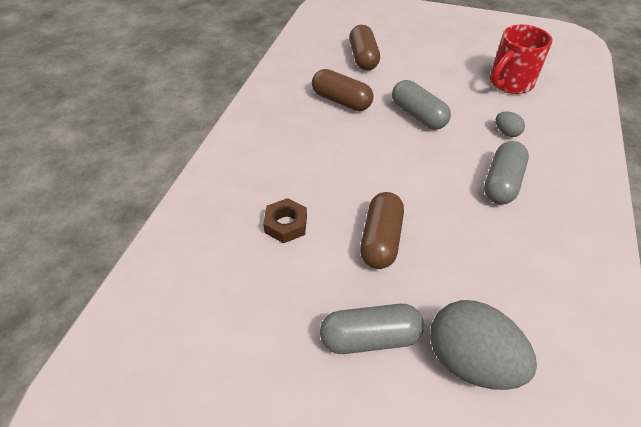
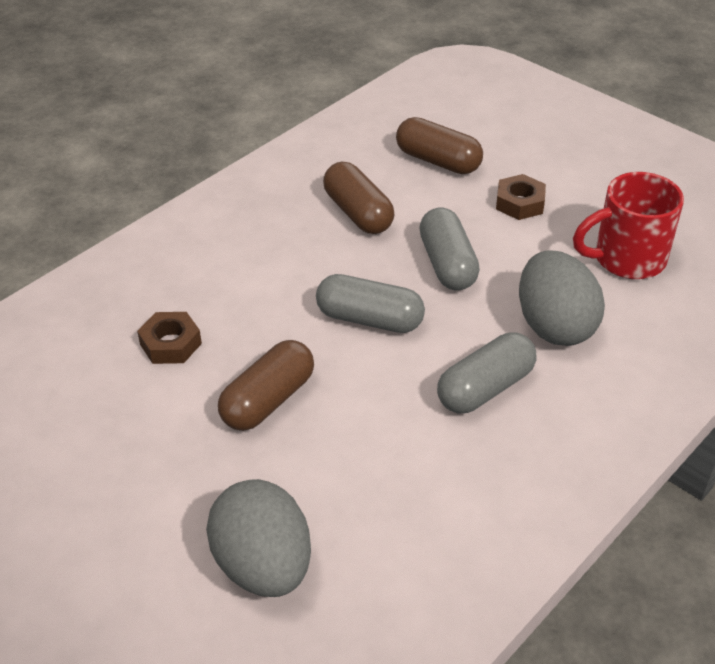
camera: 25 degrees right, 5 degrees down
grey capsule [320,304,424,354] -> grey capsule moved to [316,274,425,333]
brown capsule [349,25,380,70] -> brown capsule turned 75 degrees counterclockwise [396,117,483,174]
grey egg [496,112,525,137] -> grey egg [519,250,605,346], size x2.25
none -> brown nut [496,174,546,220]

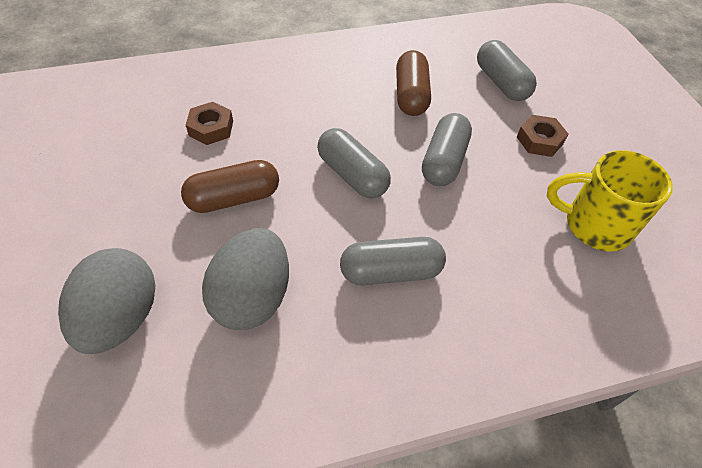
camera: 30 degrees right, 10 degrees up
brown capsule [396,117,483,174] -> grey capsule [477,40,537,101]
grey egg [519,250,605,346] -> grey egg moved to [202,228,289,330]
red mug [573,172,684,279] -> yellow mug [547,150,673,251]

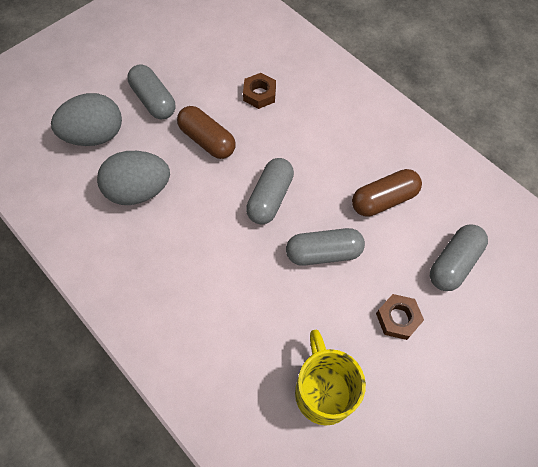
camera: 65 degrees right, 10 degrees up
grey capsule [340,237,446,285] -> grey capsule moved to [127,64,175,119]

